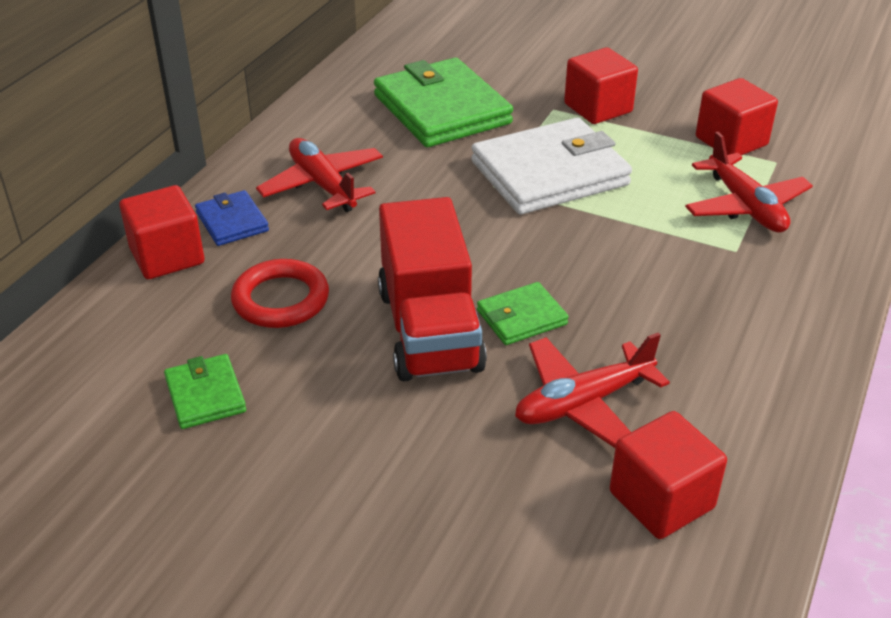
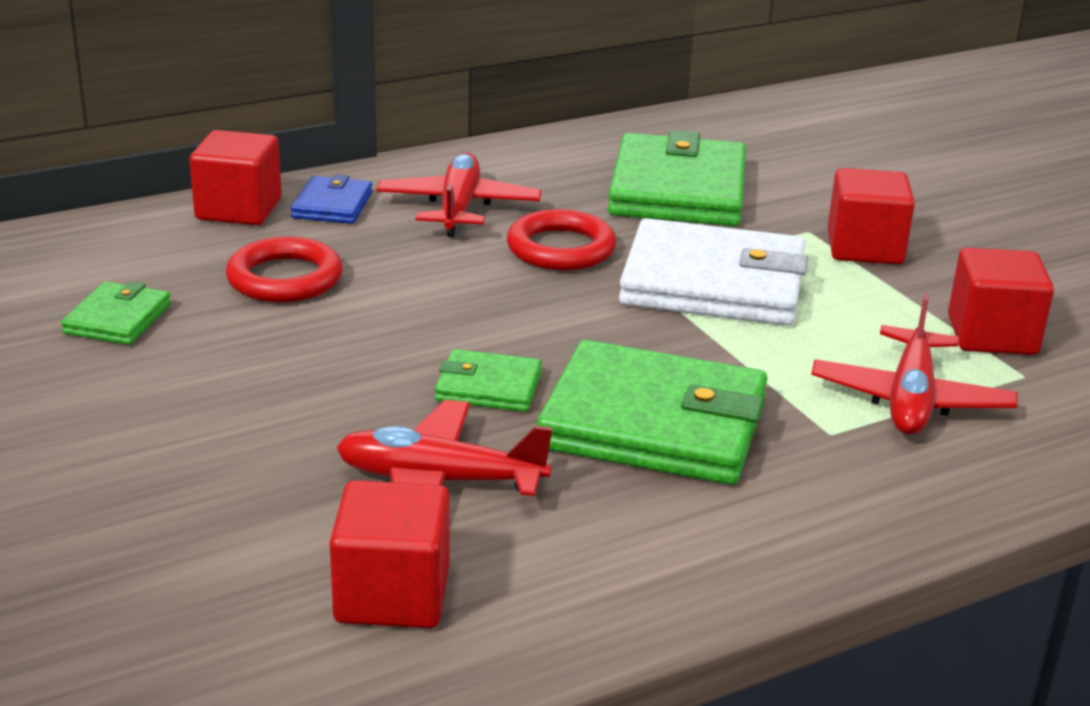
camera: 35 degrees right, 10 degrees down
red truck [378,197,487,382] -> none
none -> red ring [507,209,616,270]
none -> green wallet [537,340,767,485]

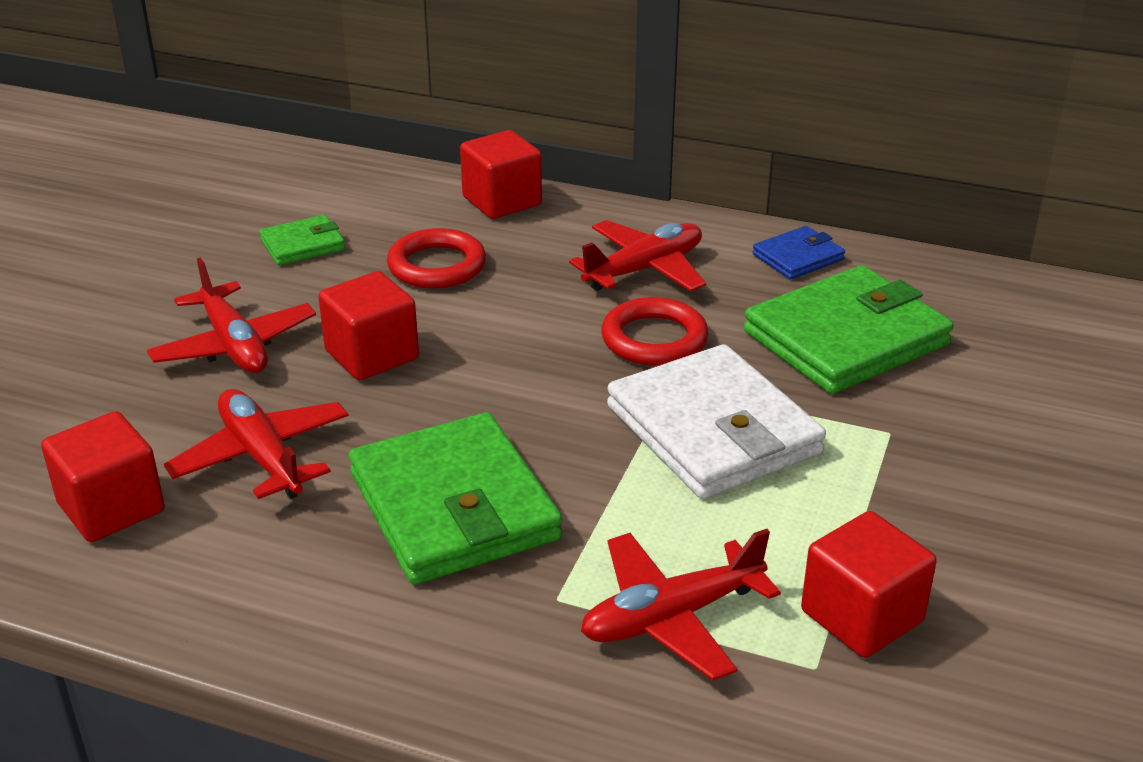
camera: 50 degrees right, 5 degrees up
blue wallet [291,174,372,224] -> blue wallet moved to [752,226,845,279]
green wallet [435,349,542,412] -> none
red cube [828,168,915,265] -> red cube moved to [318,271,419,380]
none -> red plane [147,257,316,373]

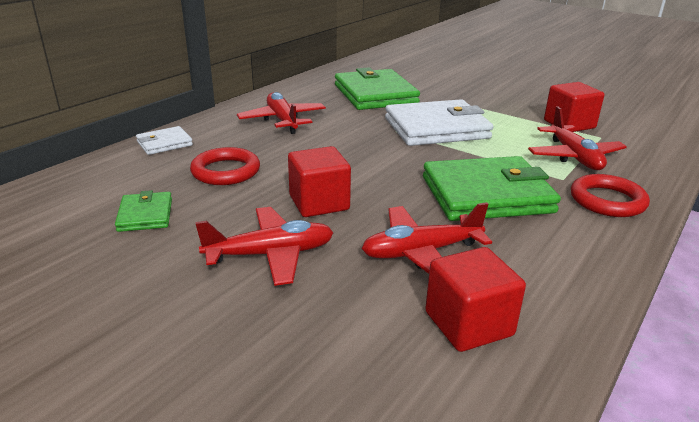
camera: 75 degrees left, 5 degrees down
red cube [460,130,542,219] -> white wallet [136,126,193,155]
red ring [601,297,709,366] -> red ring moved to [571,174,650,217]
blue wallet [752,226,845,279] -> none

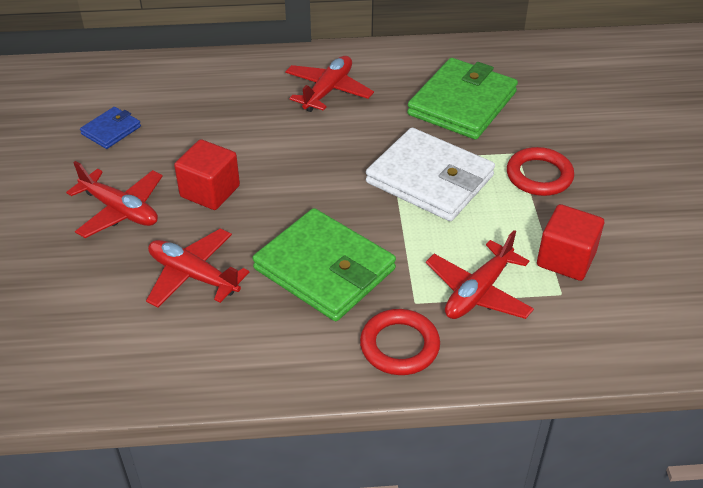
camera: 50 degrees right, 15 degrees up
green wallet [115,190,172,232] -> blue wallet [80,107,141,149]
white wallet [136,126,193,155] -> none
red ring [190,147,260,185] -> red ring moved to [507,147,574,196]
red cube [425,247,526,352] -> none

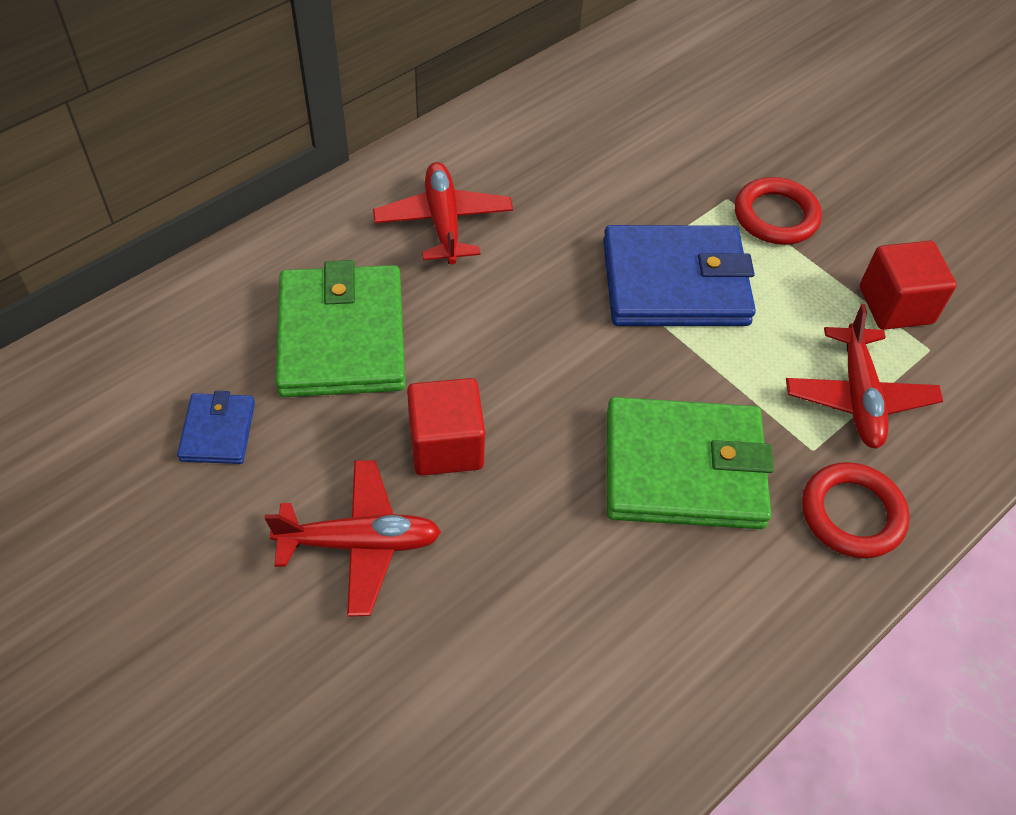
camera: 40 degrees left, 10 degrees up
red plane [146,228,249,308] -> none
white wallet [366,128,495,221] -> blue wallet [603,225,756,326]
green wallet [407,58,518,140] -> green wallet moved to [275,260,405,397]

